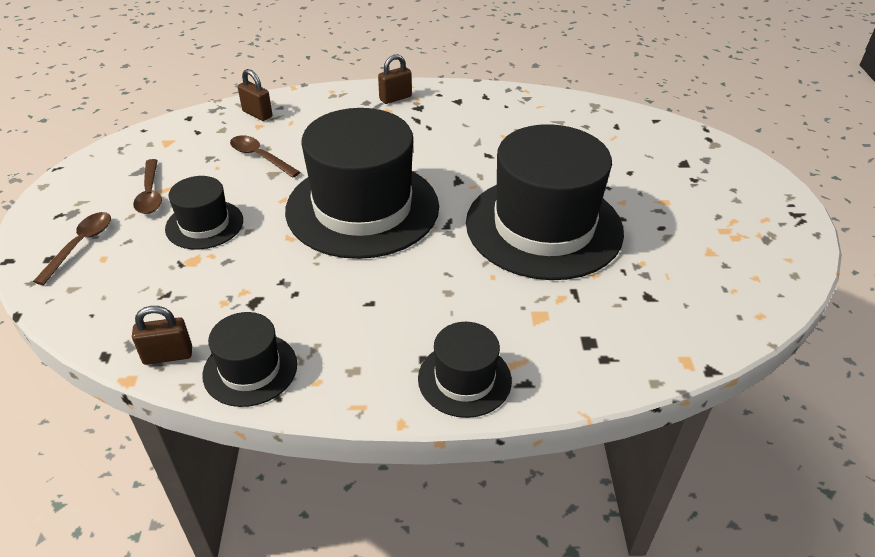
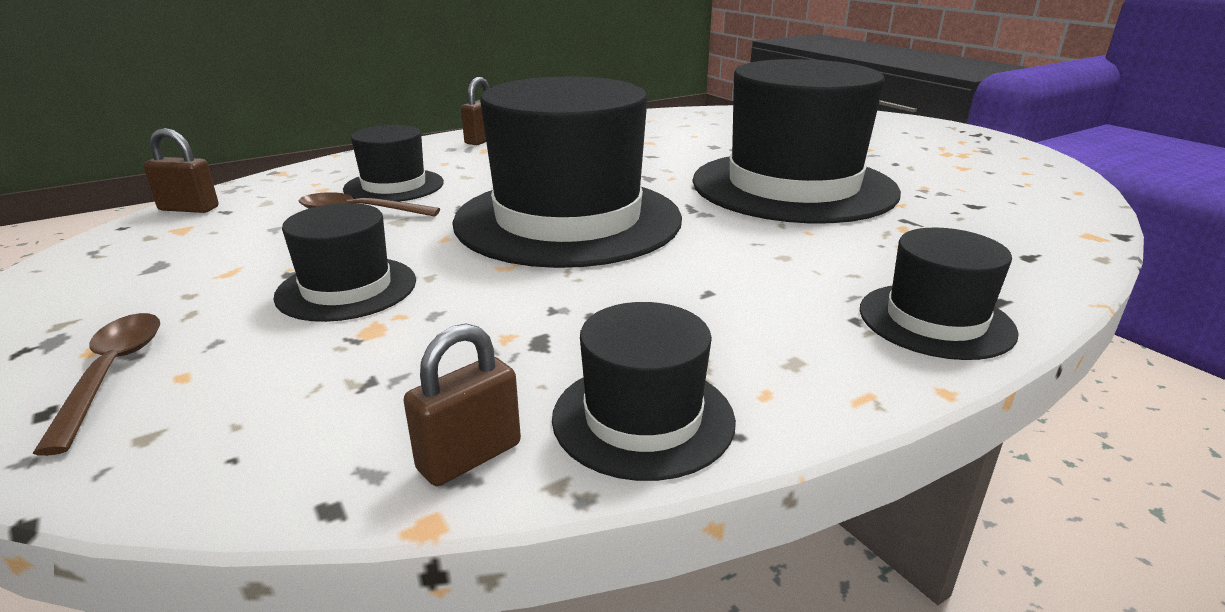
camera: 30 degrees left, 15 degrees down
brown spoon [133,159,162,214] -> none
brown padlock [238,69,272,121] -> brown padlock moved to [143,128,219,213]
none -> black hat [343,125,444,202]

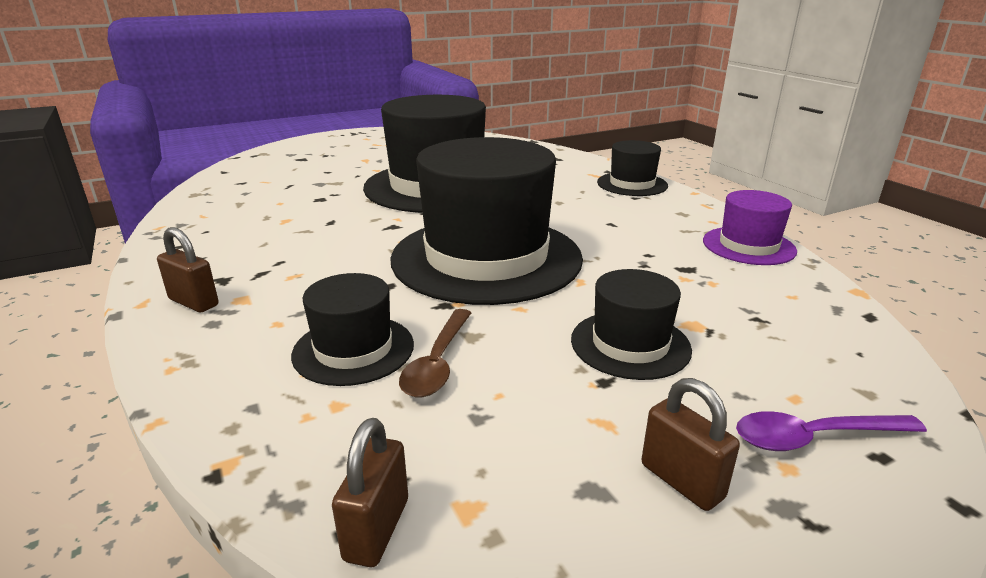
camera: 85 degrees left, 0 degrees up
brown spoon [32,313,160,456] -> purple spoon [736,411,927,451]
brown padlock [403,323,521,486] -> brown padlock moved to [641,378,740,511]
black hat [552,302,736,481] -> purple hat [703,190,797,265]

